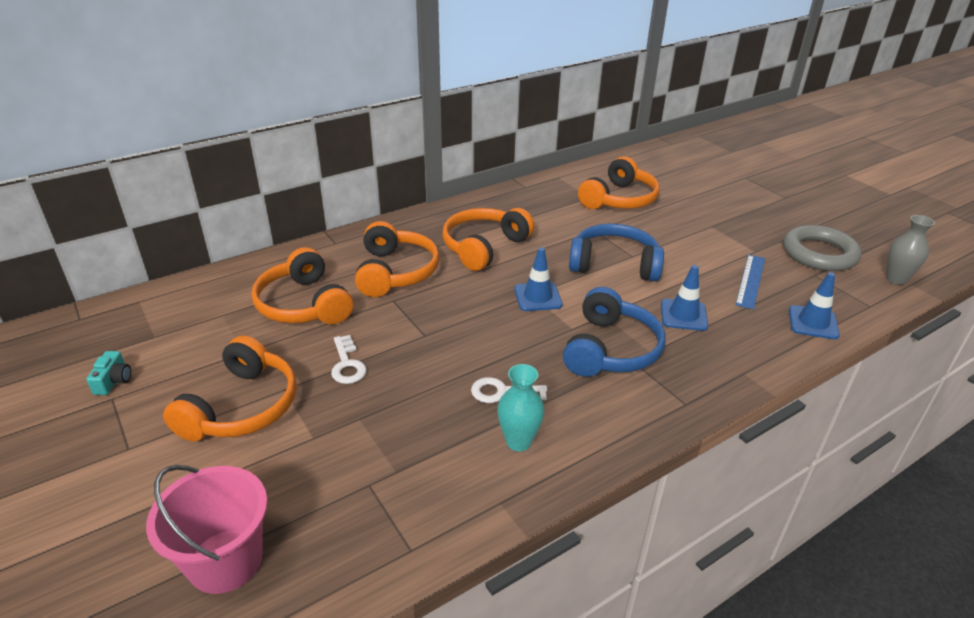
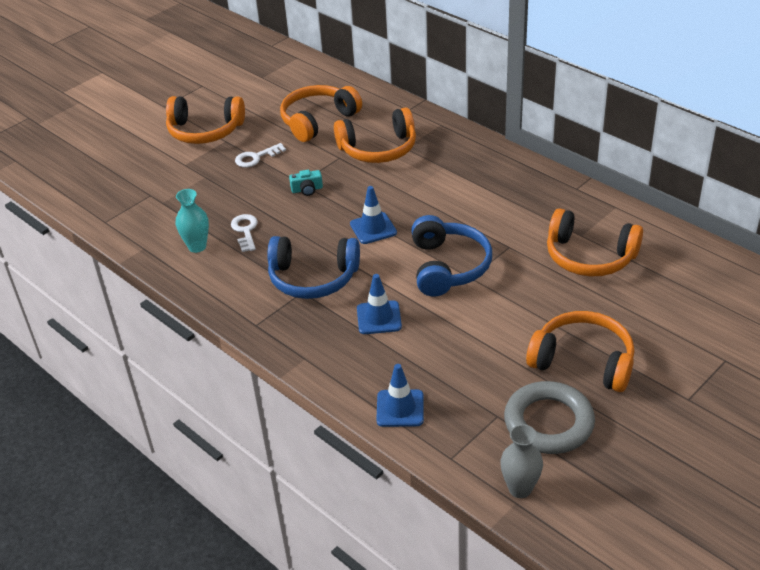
camera: 80 degrees right, 5 degrees up
turquoise camera [86,351,131,395] -> turquoise camera moved to [289,170,323,196]
pink bucket [146,465,268,594] -> none
orange headphones [442,208,534,271] -> orange headphones moved to [526,311,634,392]
blue ruler [735,255,765,310] -> none

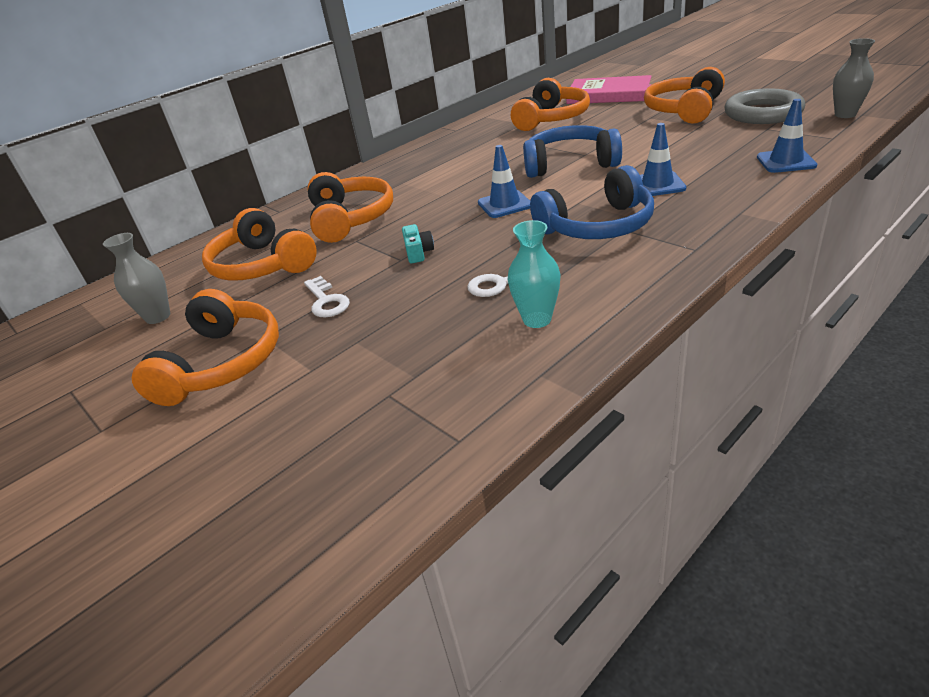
camera: 85 degrees left, 5 degrees down
blue headphones [267,236,360,299] -> blue headphones turned 60 degrees clockwise [530,165,654,239]
none -> grey vase [103,233,170,324]
none -> pink book [566,75,652,104]

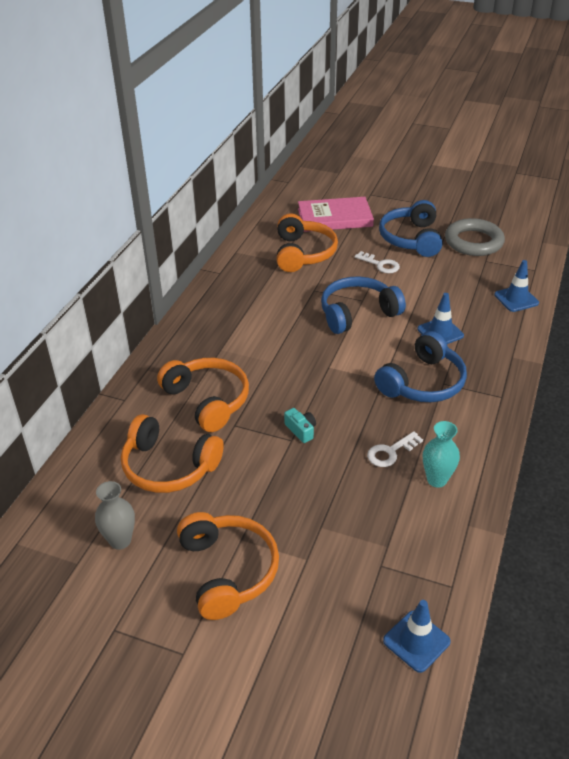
camera: 30 degrees left, 5 degrees up
white key [304,276,350,318] -> white key moved to [355,251,400,273]
blue traffic cone [478,145,530,218] -> blue traffic cone moved to [383,600,451,673]
orange headphones [644,67,725,124] -> blue headphones [379,200,443,257]
grey vase [833,38,875,118] -> none

